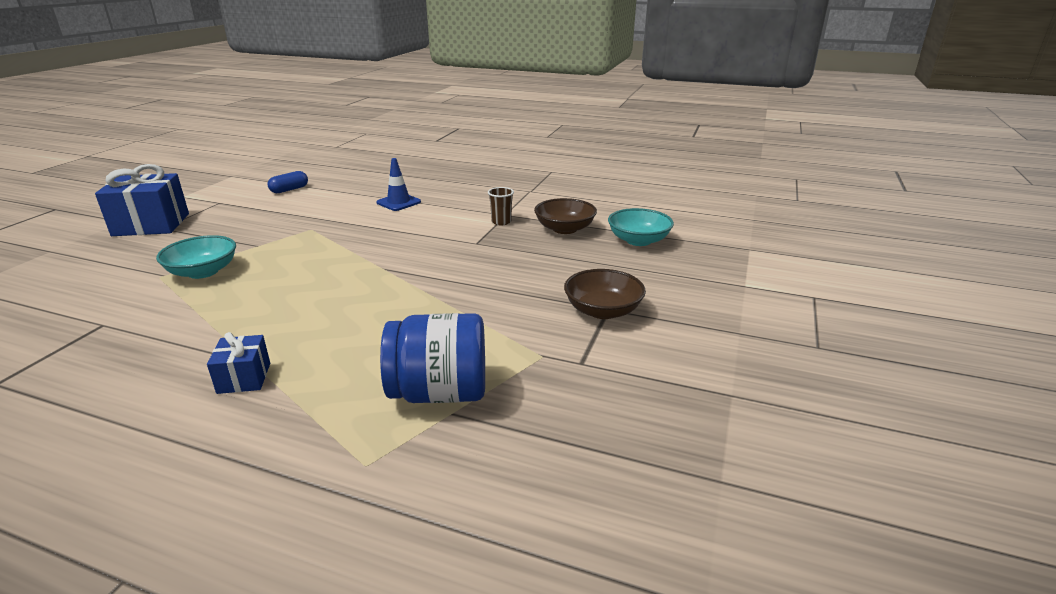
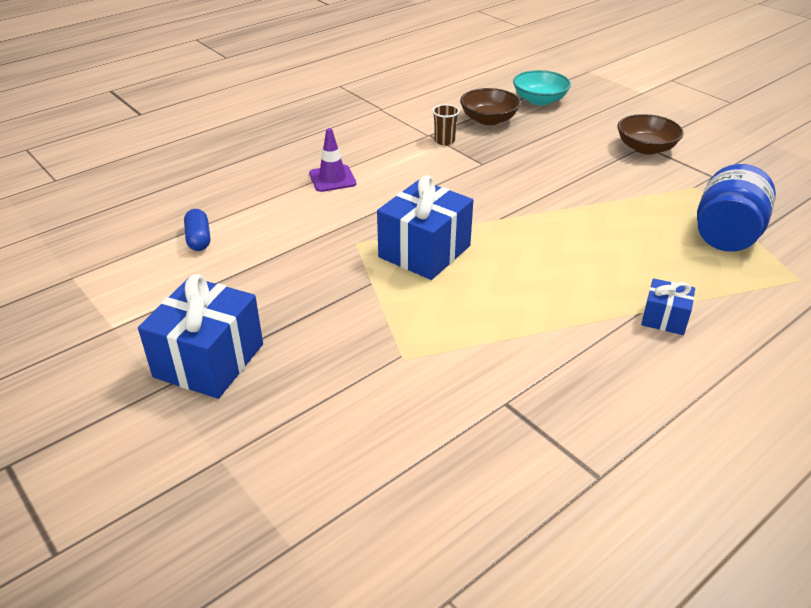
camera: 60 degrees left, 10 degrees up
turquoise bowl [156,235,236,279] -> none
blue traffic cone [376,158,421,211] -> purple traffic cone [309,128,356,192]
none -> blue gift [377,175,473,280]

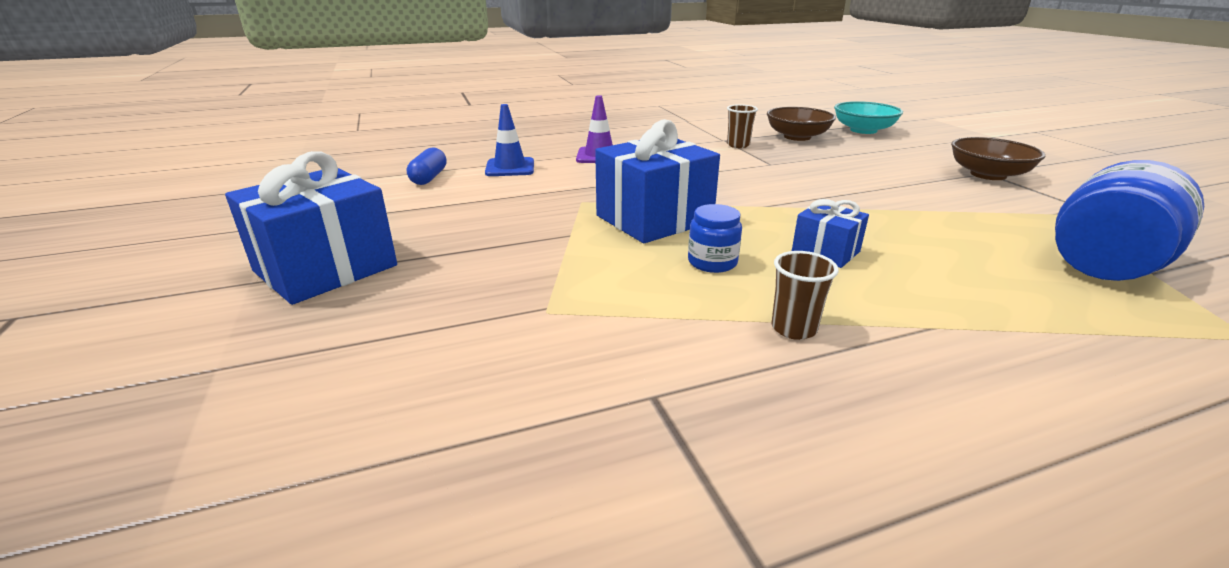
camera: 20 degrees right, 10 degrees down
blue gift [641,278,695,335] -> blue gift moved to [792,199,869,268]
none -> blue traffic cone [485,104,534,176]
none -> blue jar [688,204,742,273]
none -> brown cup [771,251,839,340]

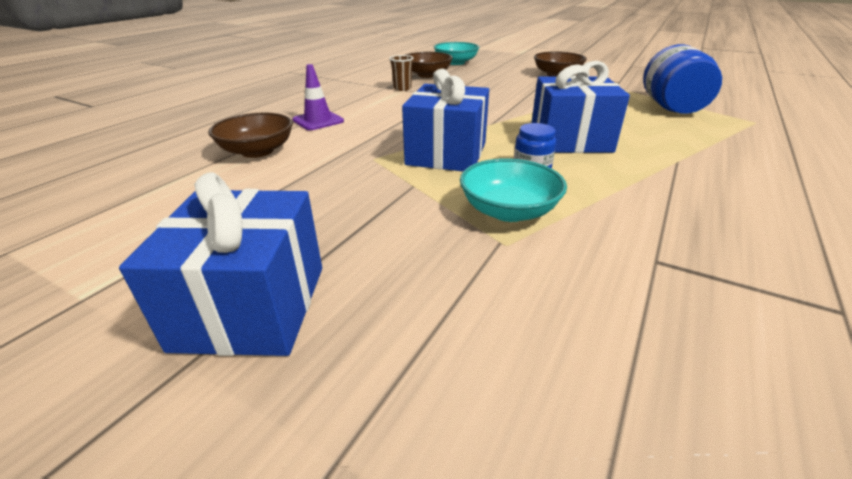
camera: 40 degrees left, 5 degrees up
blue capsule [407,147,447,185] -> none
blue traffic cone [485,104,534,176] -> brown bowl [208,113,293,158]
brown cup [771,251,839,340] -> none
blue gift [792,199,869,268] -> blue gift [532,61,630,153], size x1.91
none -> turquoise bowl [460,158,567,222]

